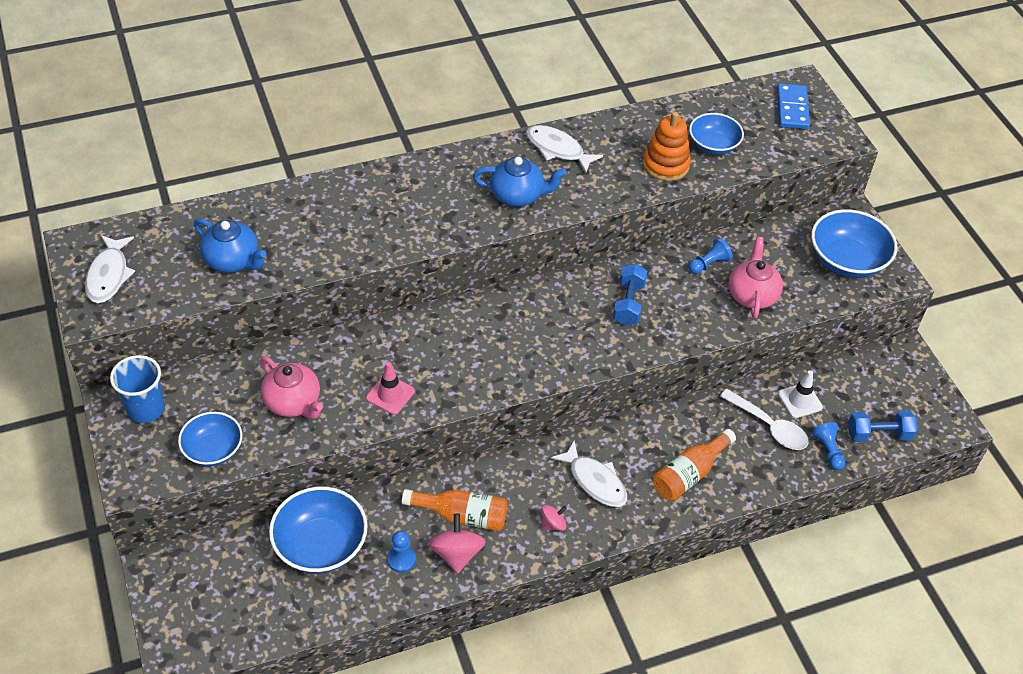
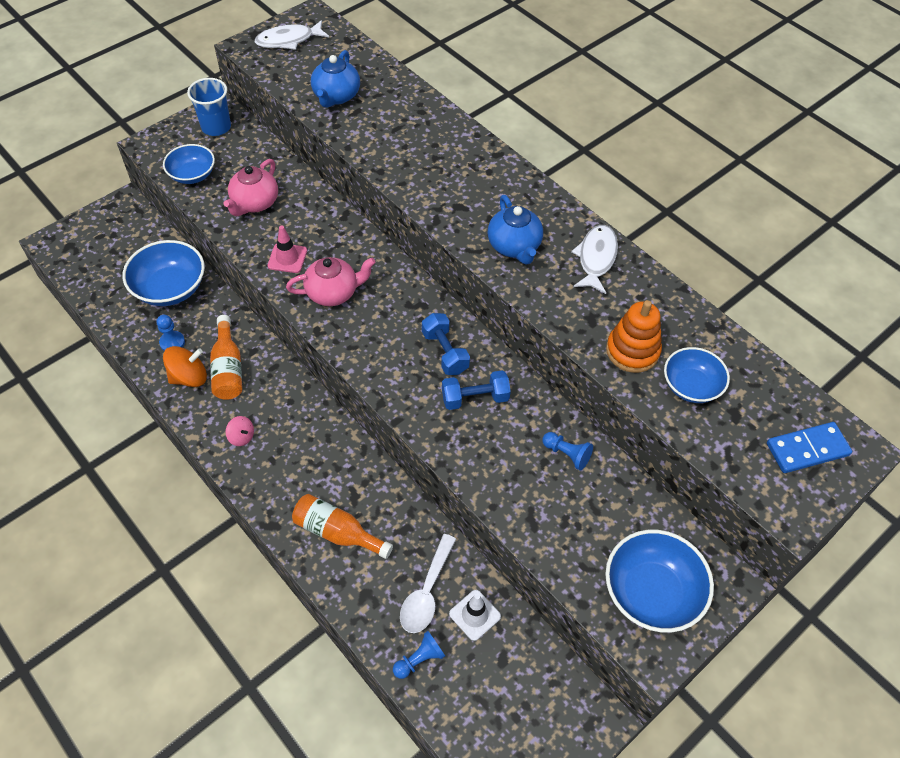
camera: 70 degrees right, 5 degrees up
pink spinning top [429,514,486,574] -> orange spinning top [163,346,207,387]
white fish [551,441,627,507] -> none
pink teapot [729,237,783,319] -> pink teapot moved to [286,257,376,306]
blue dumbbell [848,410,917,442] -> blue dumbbell moved to [422,313,470,375]

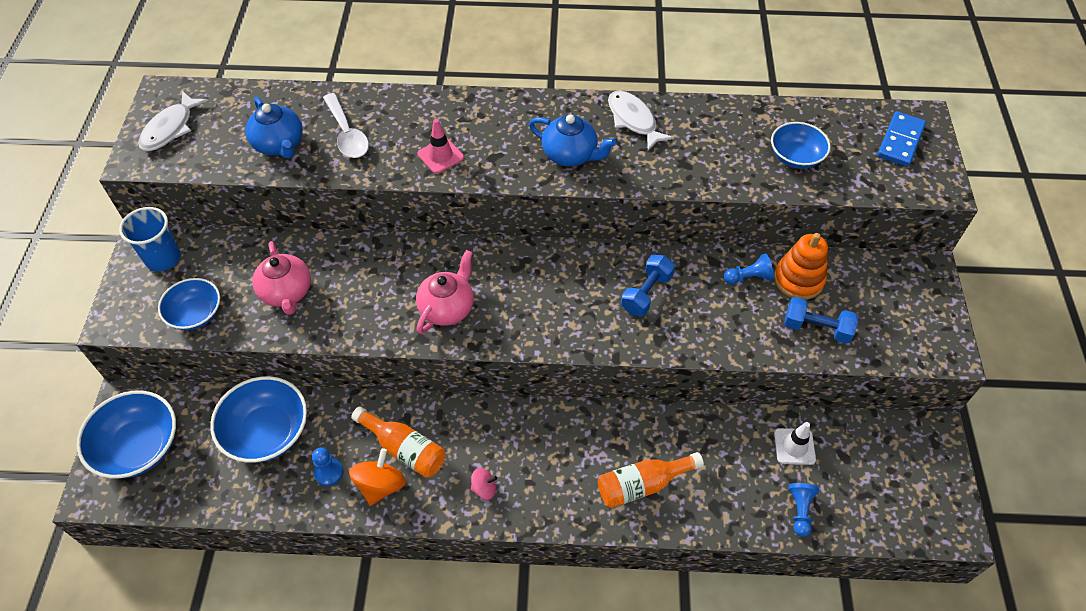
camera: 45 degrees left, 0 degrees up
pink traffic cone [267,225,307,273] -> pink traffic cone moved to [417,119,464,174]
white spoon [400,534,456,633] -> white spoon moved to [323,93,369,158]
blue dumbbell [422,313,470,375] -> blue dumbbell moved to [784,297,858,344]
blue bowl [605,530,714,633] -> blue bowl moved to [77,390,176,479]
orange stacking toy [606,300,662,373] -> orange stacking toy moved to [774,233,828,300]

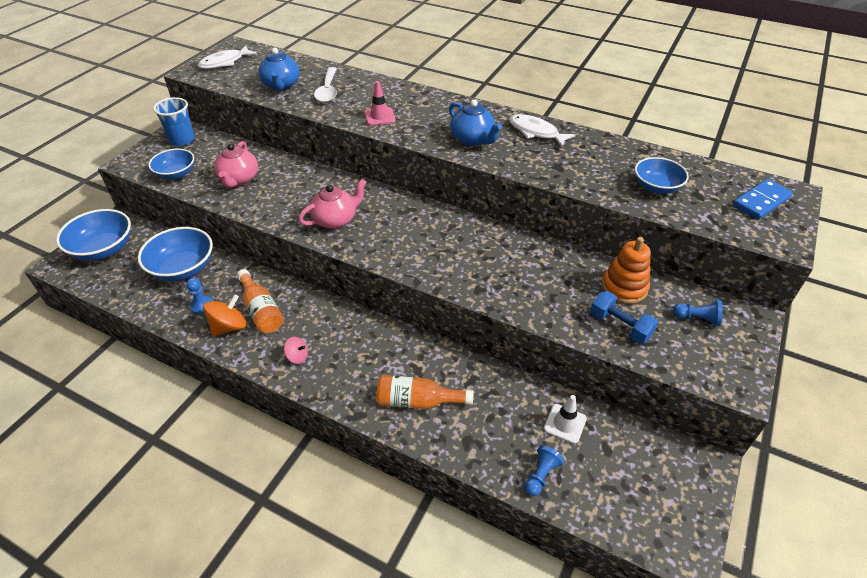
camera: 25 degrees right, 10 degrees down
white fish [608,90,674,151] -> white fish turned 45 degrees counterclockwise [509,114,576,147]
blue dumbbell [621,254,675,316] -> none
blue pawn [724,253,774,284] -> blue pawn moved to [673,300,723,326]

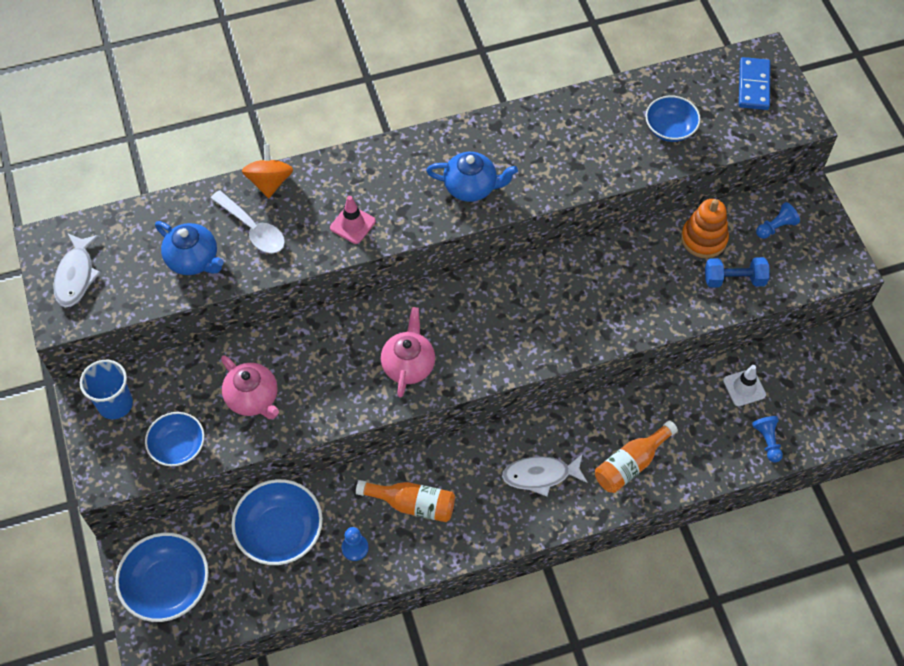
camera: 45 degrees left, 15 degrees up
orange spinning top [203,294,246,336] -> orange spinning top moved to [242,144,293,198]
pink spinning top [284,337,308,364] -> none
white fish [509,114,576,147] -> white fish moved to [502,454,588,496]

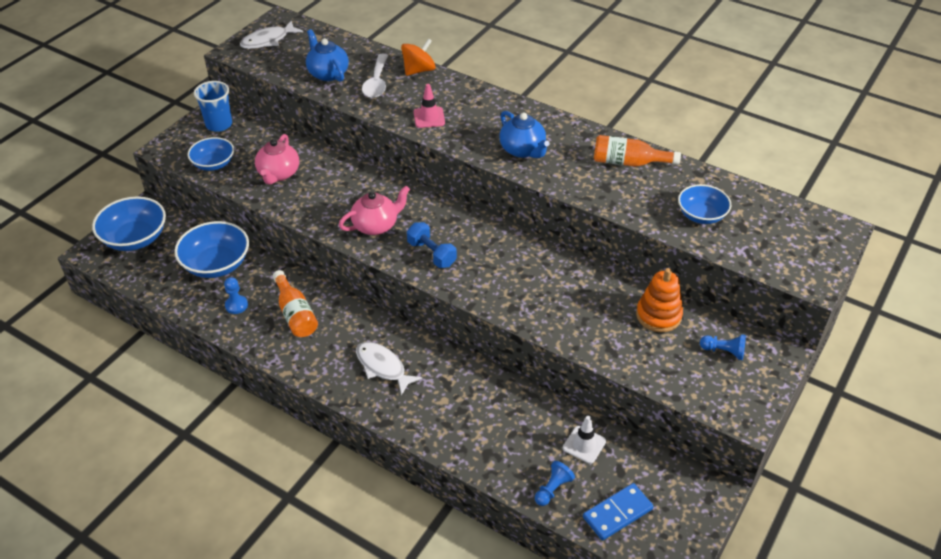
camera: 50 degrees right, 15 degrees down
blue teapot [155,221,224,275] -> blue teapot turned 150 degrees clockwise [306,29,349,82]
orange bottle [595,421,678,493] -> orange bottle moved to [594,135,681,167]
blue dumbbell [705,257,770,288] -> blue dumbbell moved to [407,222,457,268]
blue domino [739,57,770,110] -> blue domino moved to [583,483,653,541]

